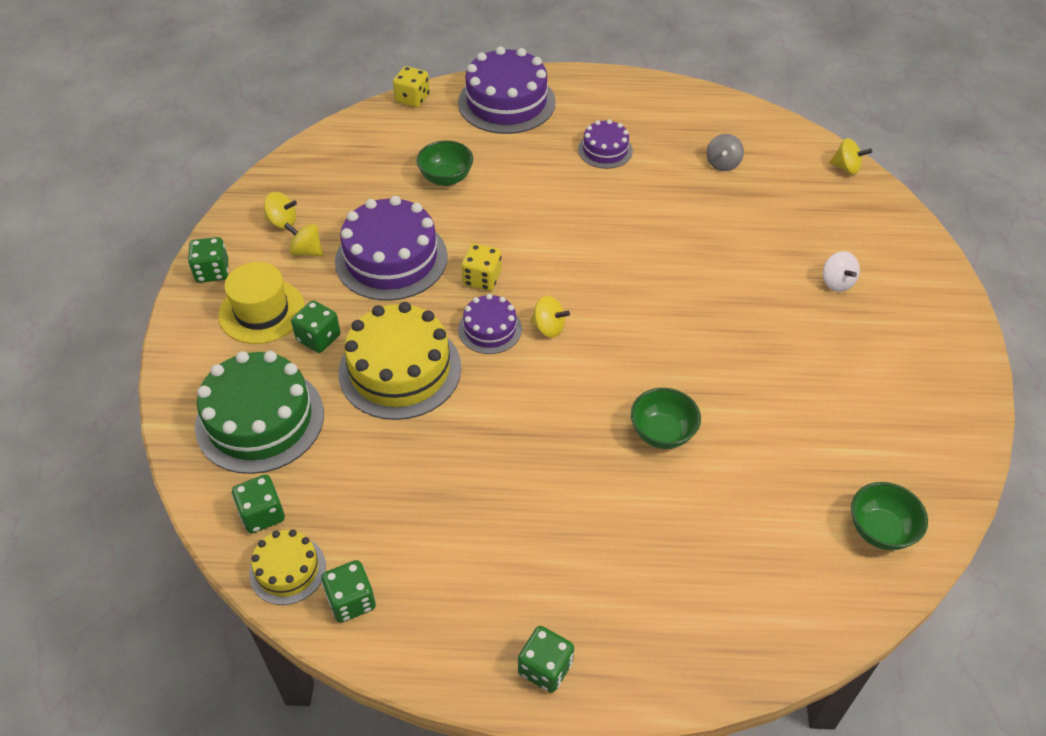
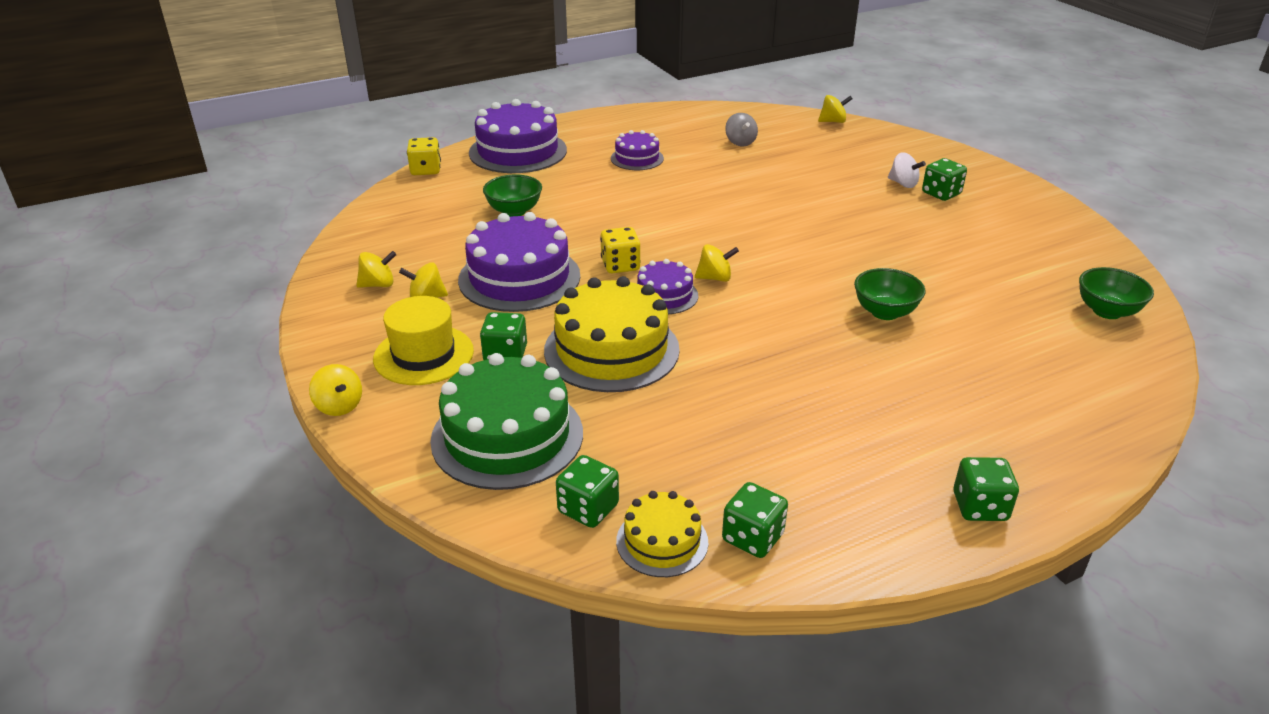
camera: 30 degrees left, 15 degrees down
green dice [188,237,228,283] -> green dice moved to [922,158,967,201]
none -> yellow spinning top [309,364,362,416]

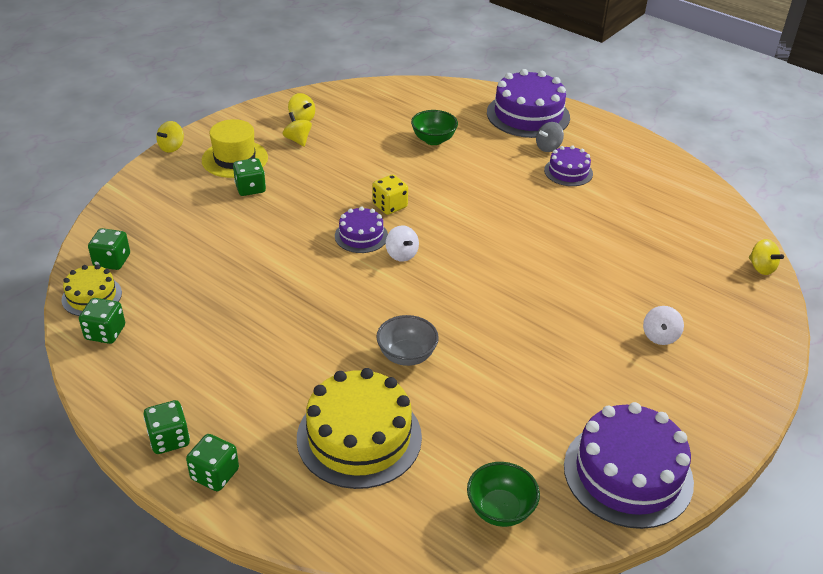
camera: 65 degrees right, 5 degrees up
yellow dice [407,137,441,175] -> none
green cake [430,353,583,490] -> none
purple cake [458,212,580,312] -> purple cake moved to [564,402,694,529]
yellow cake [544,276,680,392] -> yellow cake moved to [297,368,422,489]
yellow spinning top [695,244,739,282] -> white spinning top [386,225,419,262]
grey spinning top [725,113,758,146] -> grey spinning top moved to [536,122,564,152]
green bowl [854,268,926,320] -> grey bowl [376,315,439,366]
green dice [922,158,967,201] -> green dice moved to [186,434,239,491]

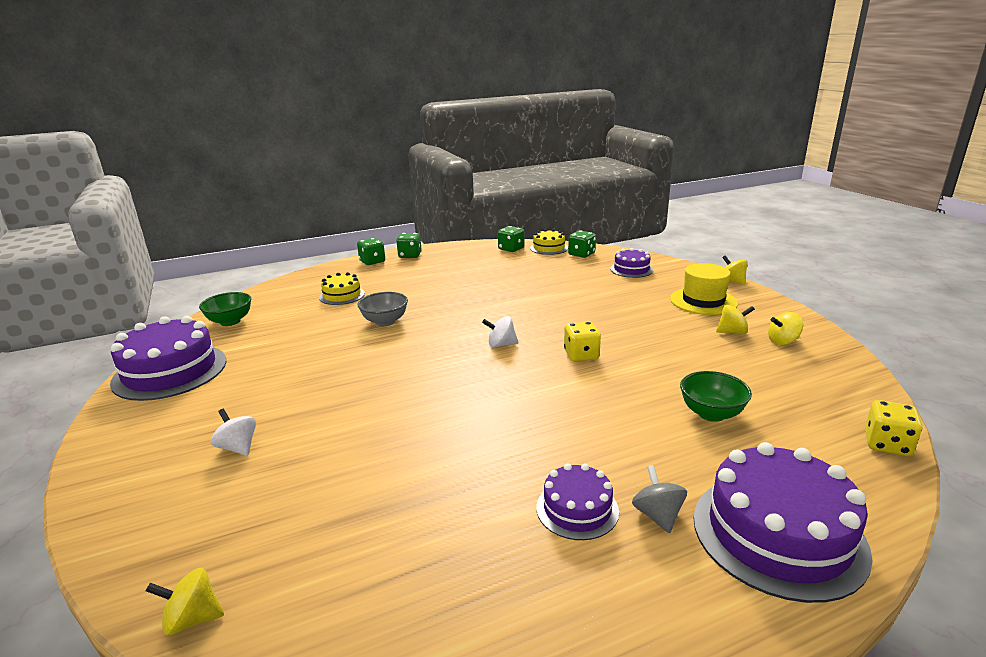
camera: 120 degrees right, 15 degrees down
green dice [233,158,266,196] -> none
yellow cake [297,368,422,489] -> yellow cake [319,272,365,305], size x0.54
purple cake [335,206,388,253] -> purple cake moved to [610,248,653,278]
none -> yellow dice [865,400,922,456]

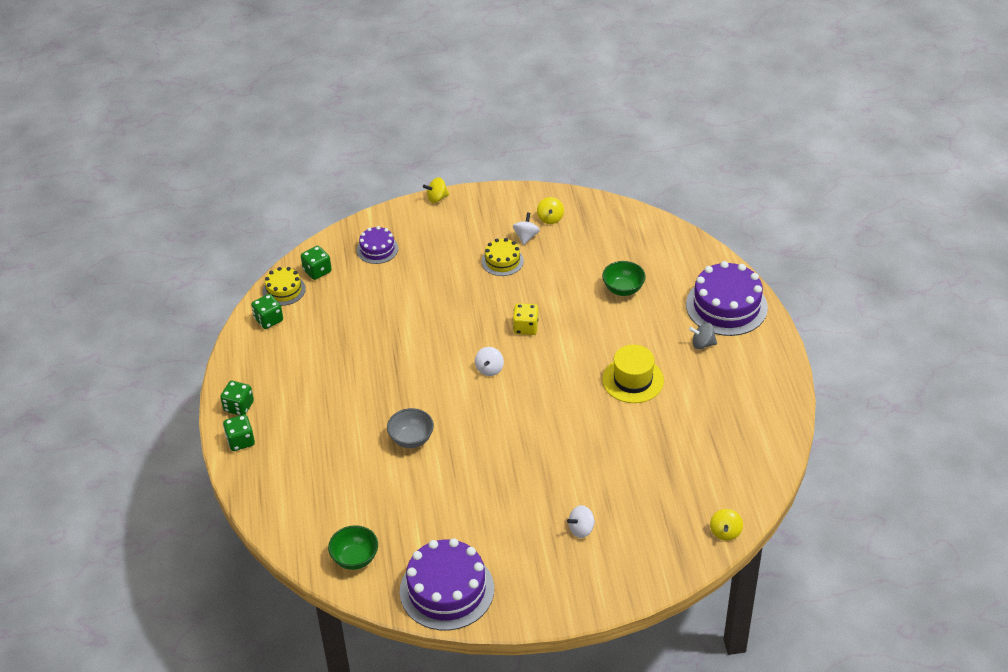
camera: 75 degrees left, 20 degrees up
yellow cake [319,272,365,305] -> yellow cake moved to [482,238,524,276]
purple cake [536,463,619,540] -> none
yellow hat [670,263,738,315] -> yellow hat moved to [602,345,664,403]
yellow spinning top [716,305,755,334] -> white spinning top [513,212,540,245]
yellow dice [865,400,922,456] -> none

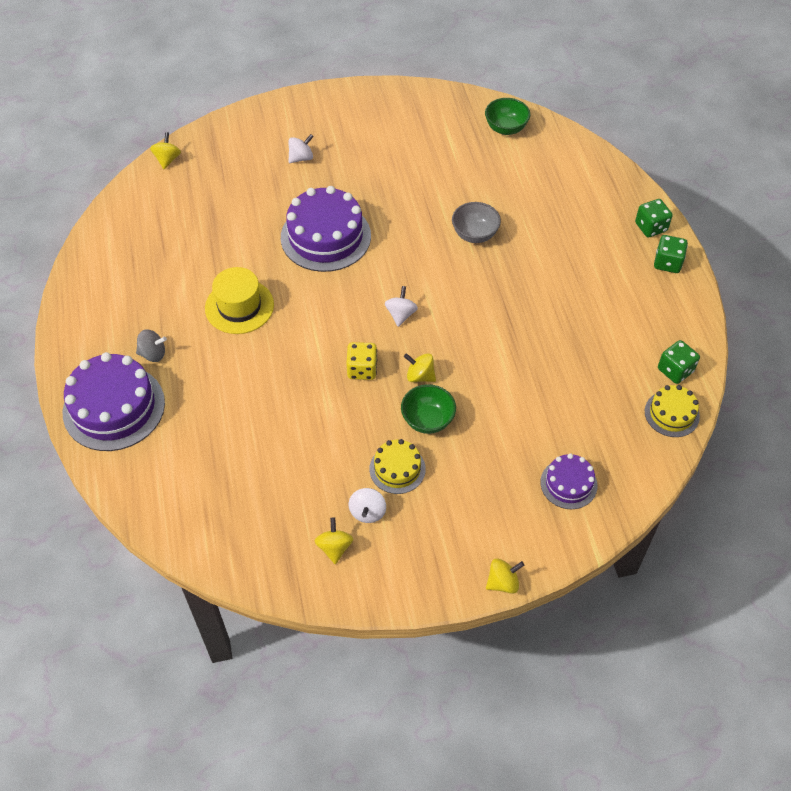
camera: 175 degrees right, 10 degrees up
green dice [301,246,332,280] -> none
purple cake [400,538,494,631] -> purple cake moved to [281,186,371,272]
green bowl [602,261,646,296] -> green bowl moved to [401,384,456,434]
none -> yellow spinning top [404,353,436,382]

